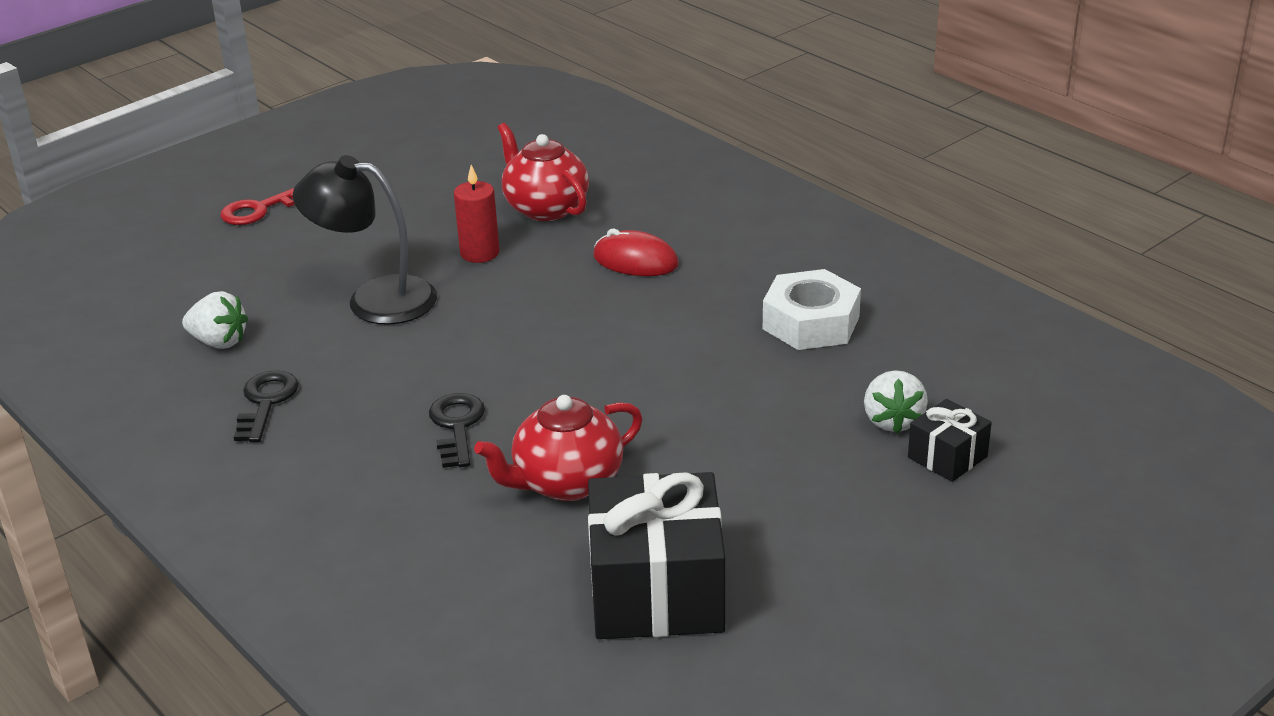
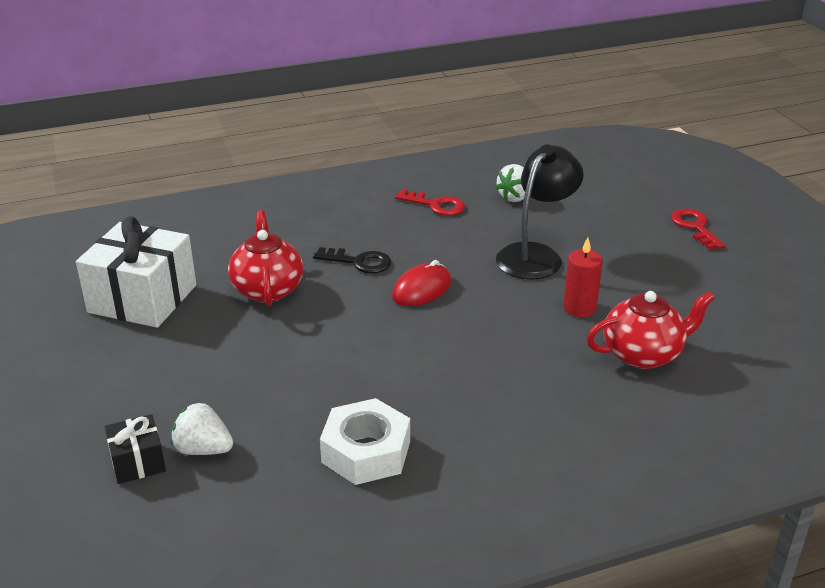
camera: 110 degrees right, 0 degrees up
black key [234,370,299,442] -> red key [395,189,465,216]
black gift [588,472,725,639] -> white gift [76,216,196,328]
red mouse [593,229,679,276] -> red mouse moved to [392,260,451,306]

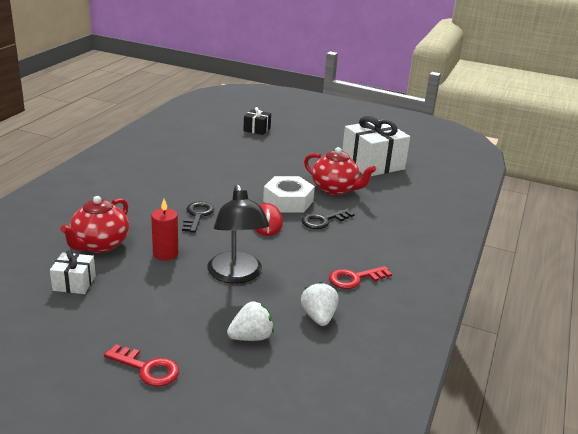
camera: 130 degrees right, 5 degrees down
white strawberry [171,402,233,455] -> white strawberry moved to [227,301,274,341]
white nut [320,398,410,485] -> white nut moved to [263,176,315,212]
none -> white gift [50,250,96,294]
none -> black key [182,202,214,233]

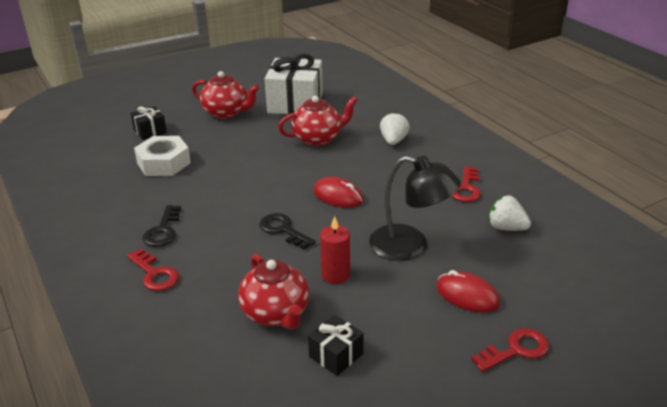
camera: 50 degrees left, 5 degrees up
white gift [50,250,96,294] -> black gift [308,315,364,376]
white strawberry [227,301,274,341] -> white strawberry moved to [380,112,410,145]
white nut [263,176,315,212] -> white nut moved to [134,136,191,176]
black key [302,208,355,229] -> black key moved to [143,205,181,247]
none -> red key [127,249,179,291]
none -> red teapot [192,71,259,119]
none -> red mouse [436,270,500,313]

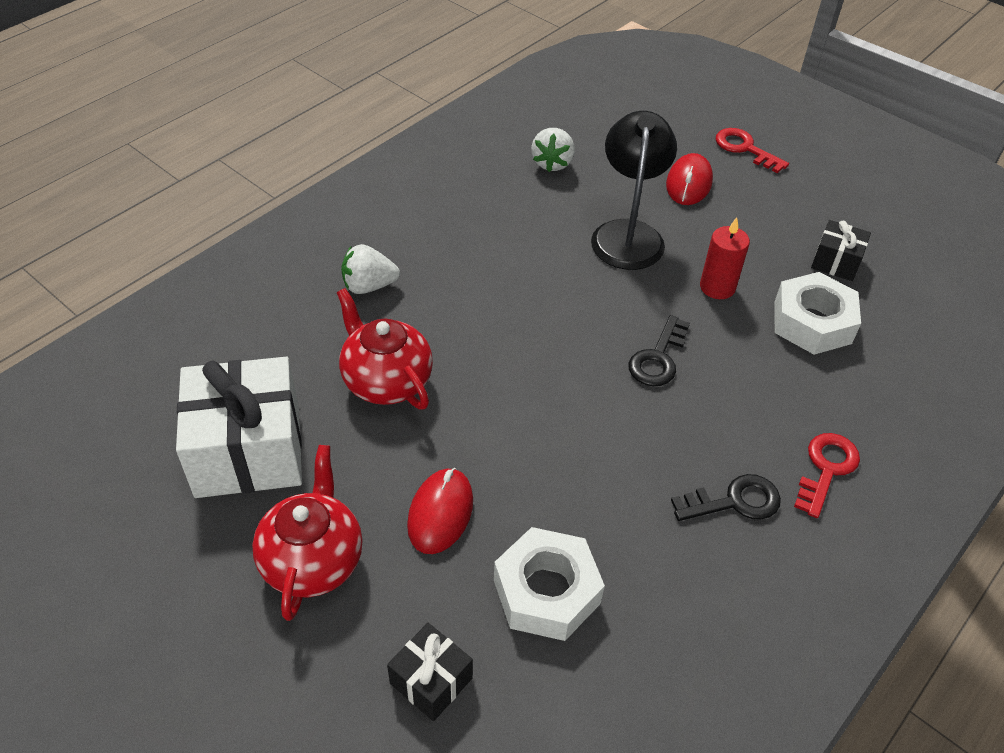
camera: 110 degrees left, 15 degrees up
red teapot [238,254,310,330] -> white nut [774,272,861,355]
red mouse [313,177,363,208] -> red mouse moved to [407,468,473,554]
red key [452,166,481,202] -> none

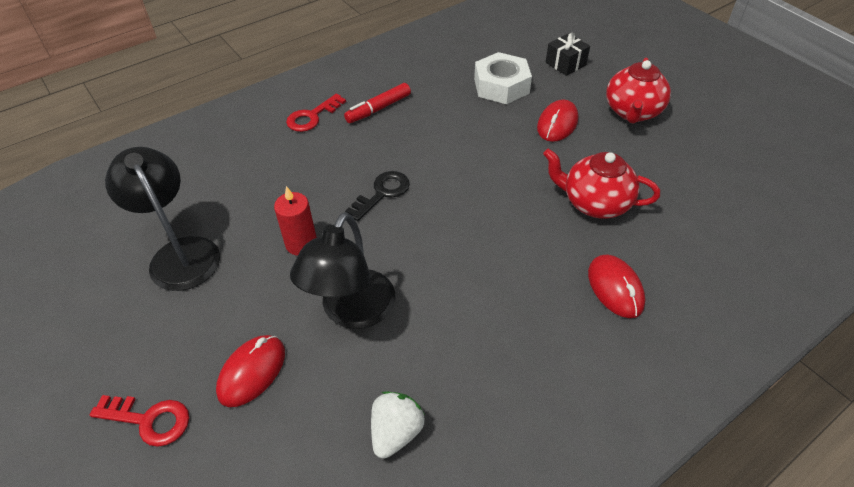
camera: 165 degrees left, 0 degrees up
white gift [176,357,302,498] -> none
red teapot [337,288,433,409] -> red teapot turned 135 degrees clockwise [543,149,660,218]
white strawberry [341,244,400,294] -> red mouse [588,254,645,318]
black key [671,474,781,521] -> red marker [344,83,411,123]
red key [716,128,789,173] -> red key turned 45 degrees counterclockwise [90,395,189,447]
white nut [774,272,861,355] -> none
black gift [811,220,871,281] -> black lamp [105,147,220,291]

